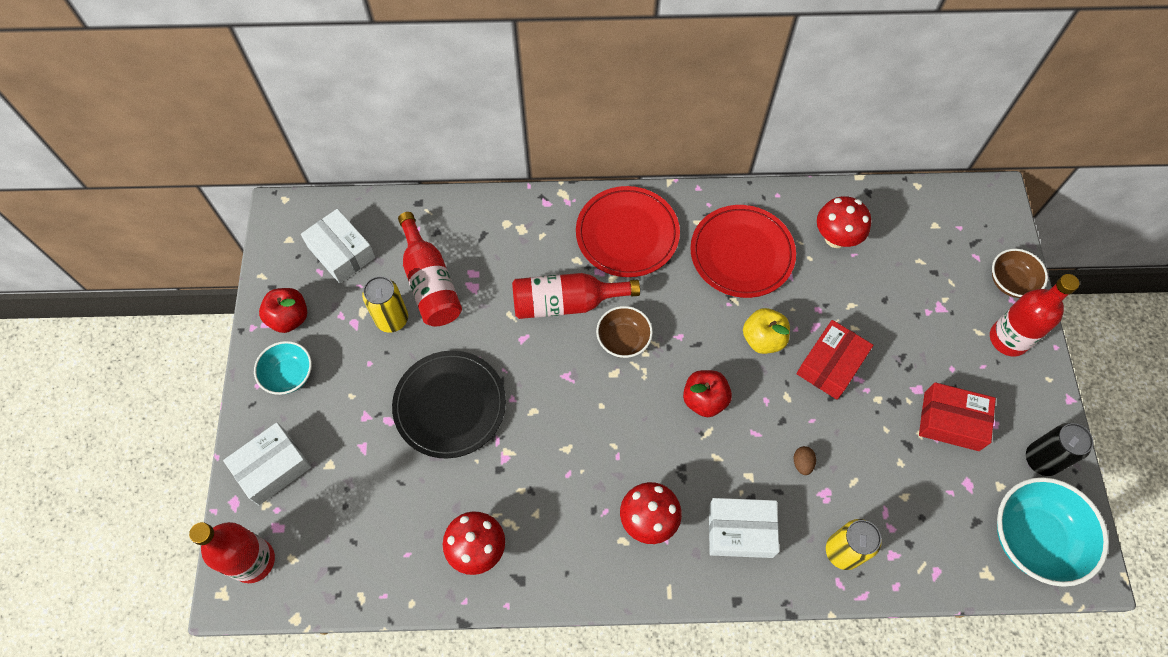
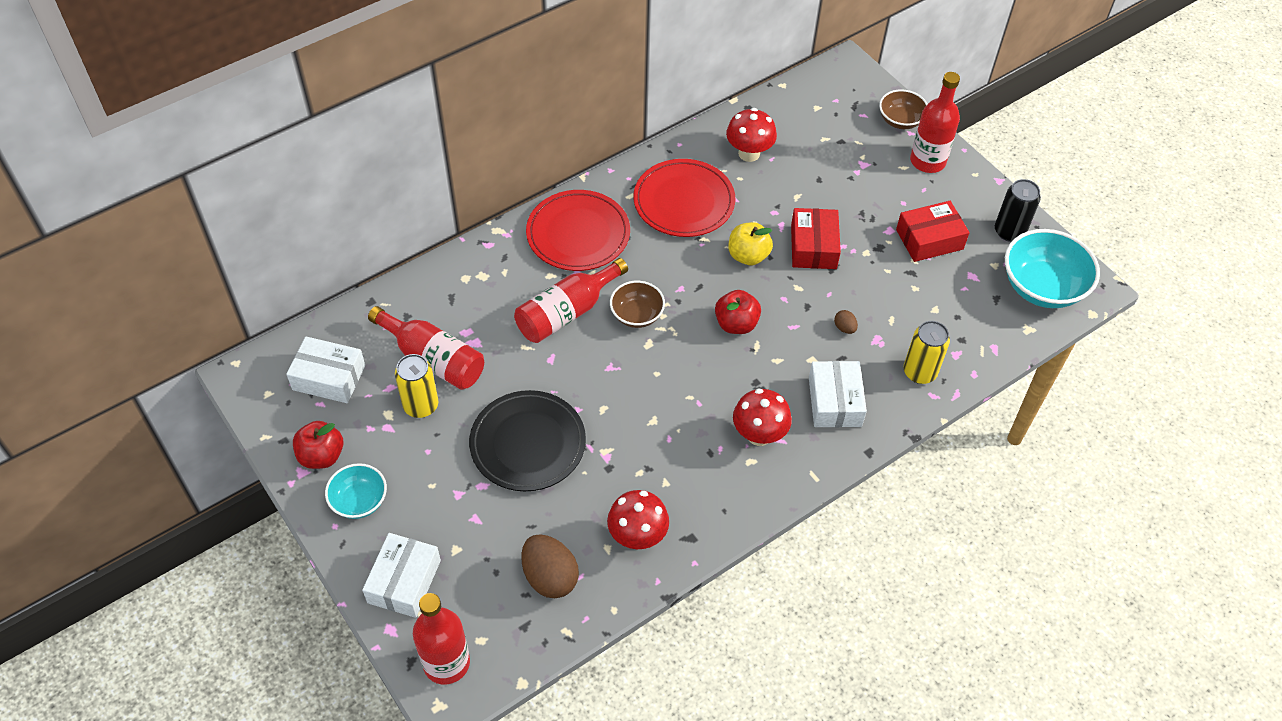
camera: 35 degrees left, 10 degrees down
white box [709,498,779,558] -> white box turned 60 degrees counterclockwise [809,361,867,427]
none -> brown egg [521,534,579,598]

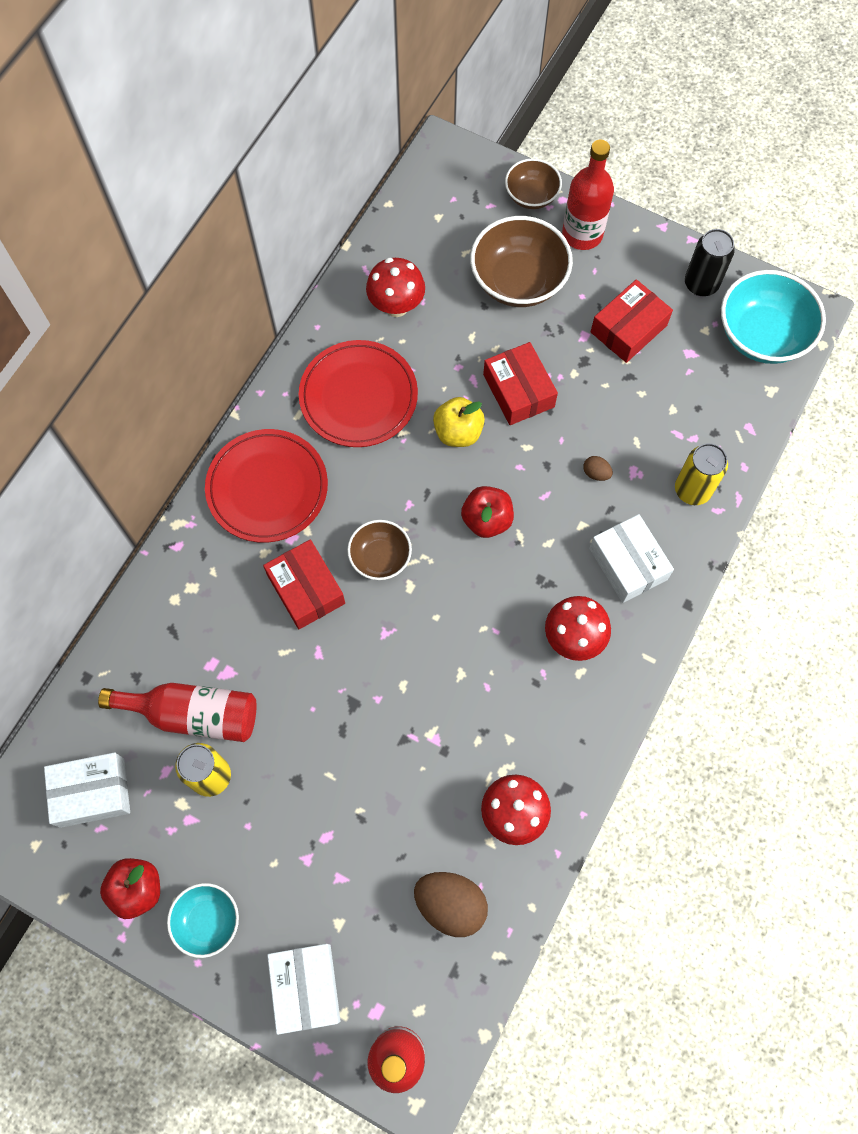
camera: 25 degrees left, 15 degrees up
black plate [469,390,586,491] -> none
red bottle [514,258,628,343] -> red box [263,540,345,629]
none -> brown bowl [470,216,573,307]

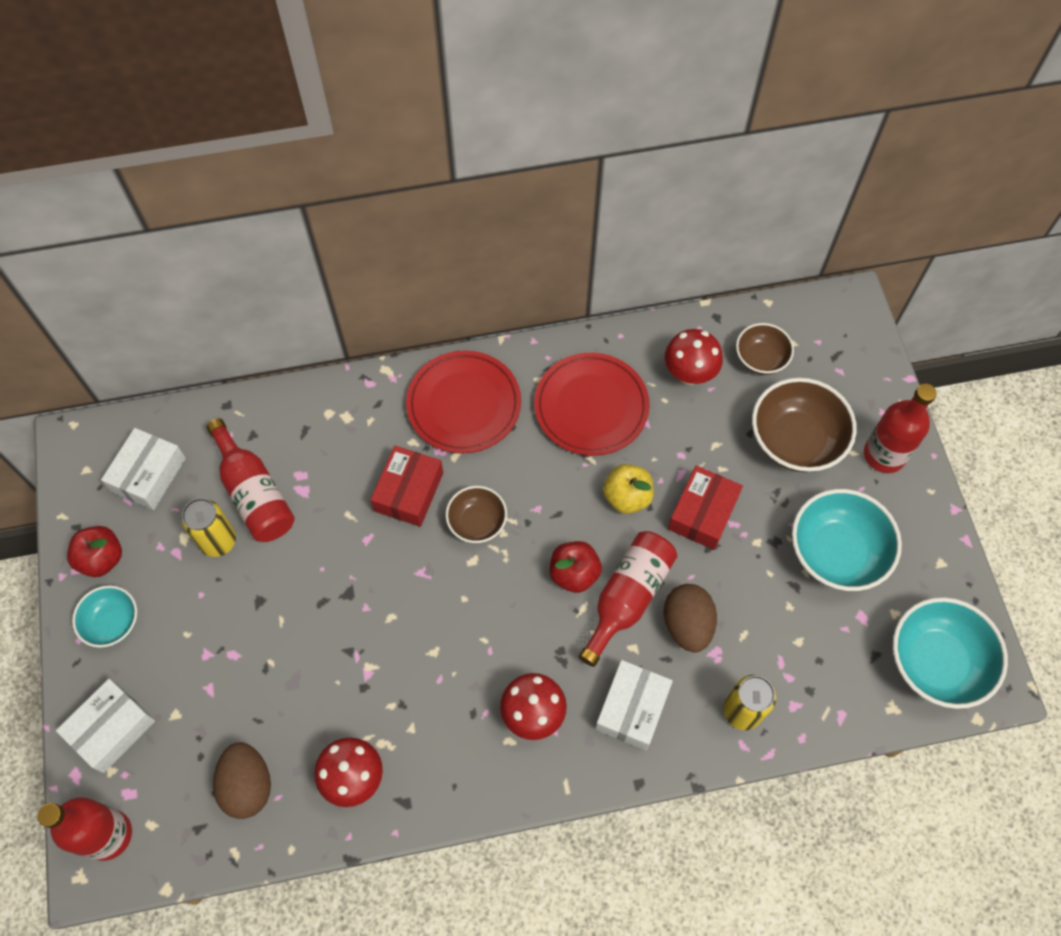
camera: 50 degrees right, 5 degrees down
white box [44,752,130,828] -> white box turned 75 degrees clockwise [101,428,186,510]
brown bowl [505,158,562,209] -> brown bowl moved to [736,323,794,375]
brown egg [583,456,613,481] -> brown egg [663,584,717,652], size x2.19
red box [591,279,673,363] -> turquoise bowl [792,489,902,591]
black can [685,229,735,296] -> none
none -> red bottle [579,531,677,667]

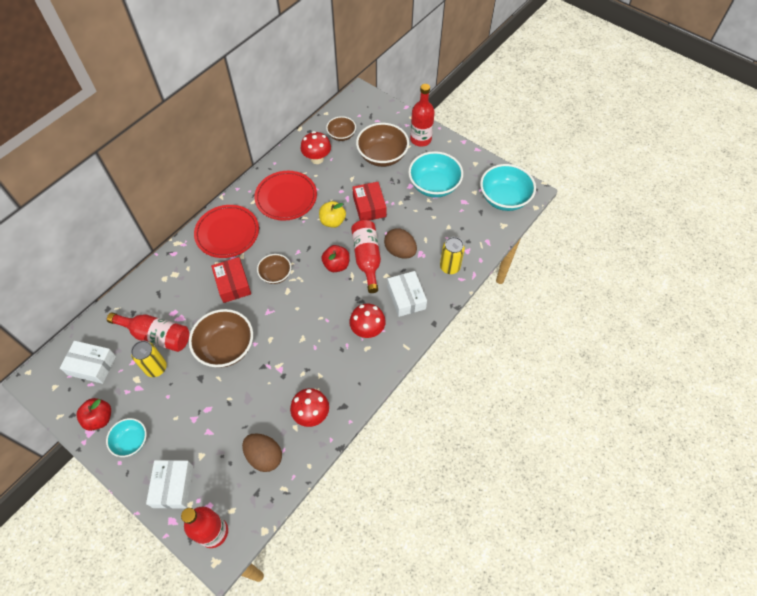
camera: 40 degrees left, 5 degrees down
white box [101,428,186,510] -> white box turned 60 degrees counterclockwise [60,341,116,384]
none -> brown bowl [189,309,253,368]

